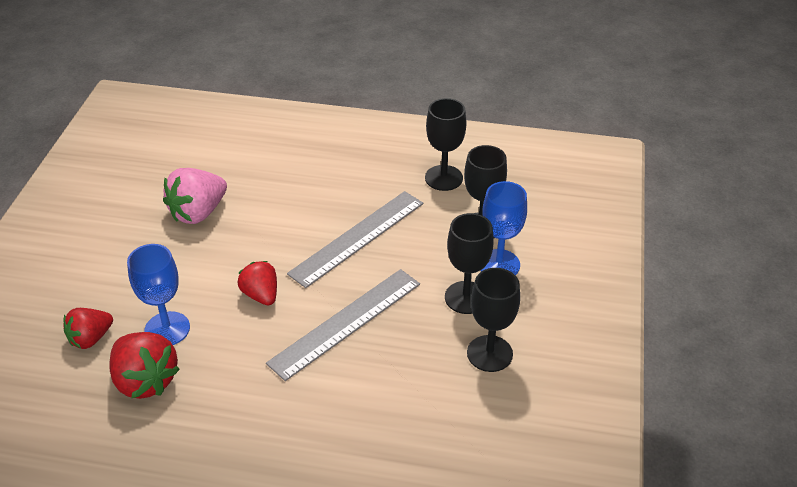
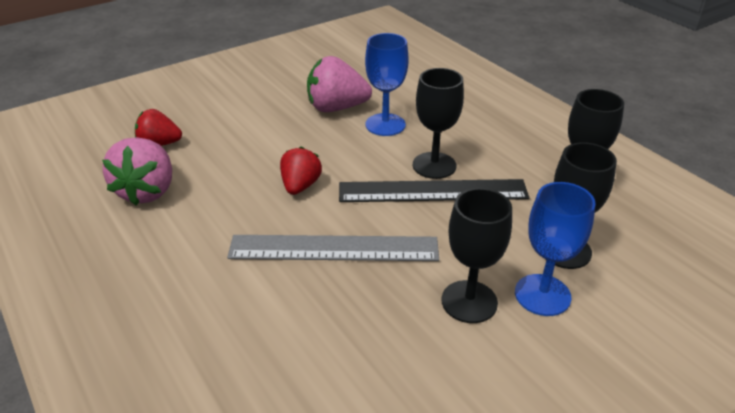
camera: 45 degrees right, 5 degrees down
red strawberry [109,332,180,399] -> pink strawberry [102,137,172,205]
blue goblet [127,244,190,345] -> blue goblet moved to [365,33,409,136]
grey ruler [287,191,423,288] -> black ruler [339,179,529,202]
black goblet [467,268,520,372] -> black goblet moved to [413,68,464,179]

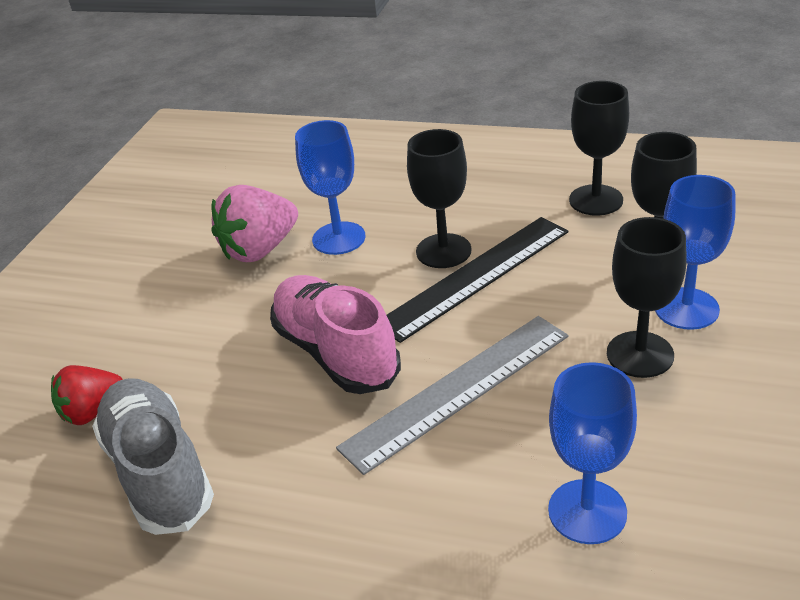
camera: 35 degrees left, 0 degrees up
pink strawberry [102,137,172,205] -> grey shoe [92,378,214,535]
red strawberry [280,147,322,195] -> pink shoe [270,275,401,394]
none -> blue goblet [548,362,637,544]

